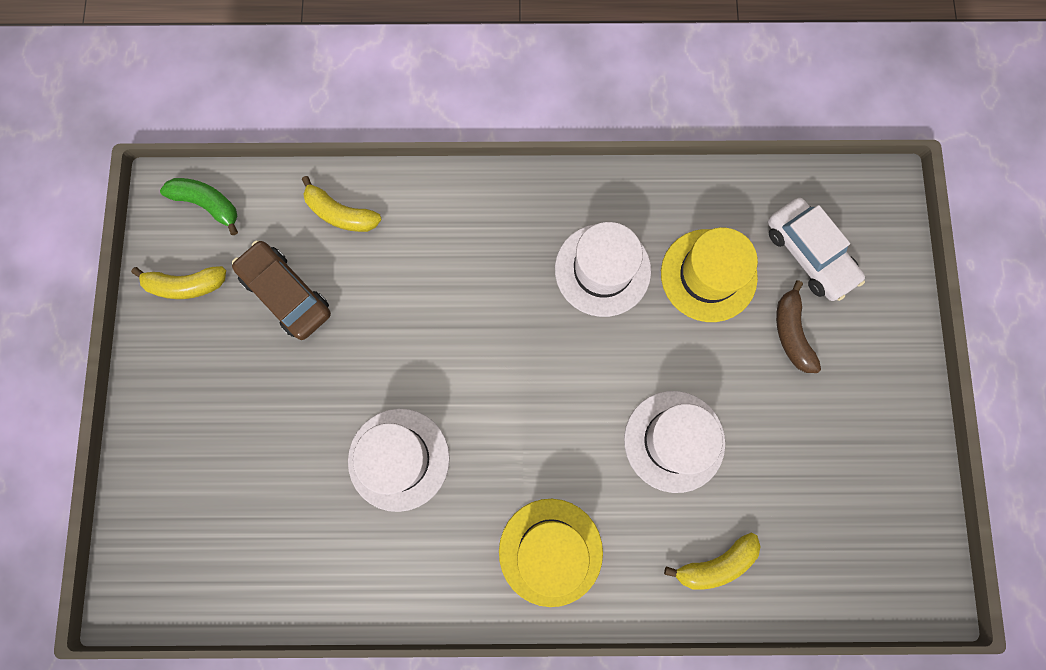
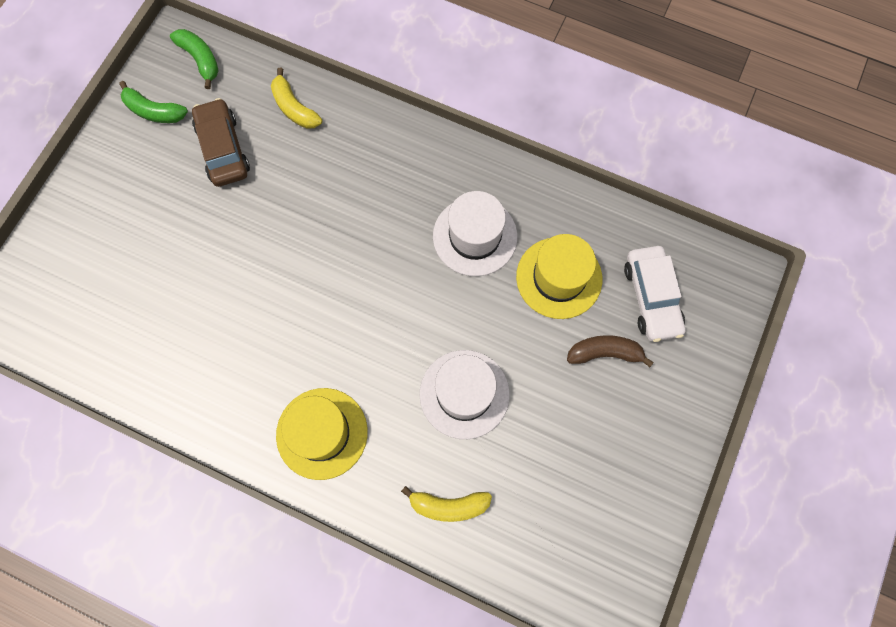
camera: 25 degrees right, 5 degrees down
yellow banana [131,266,226,299] -> green banana [119,81,188,123]
white hat [348,409,450,512] -> none
brown banana [776,281,821,373] -> brown banana turned 75 degrees clockwise [567,335,654,367]

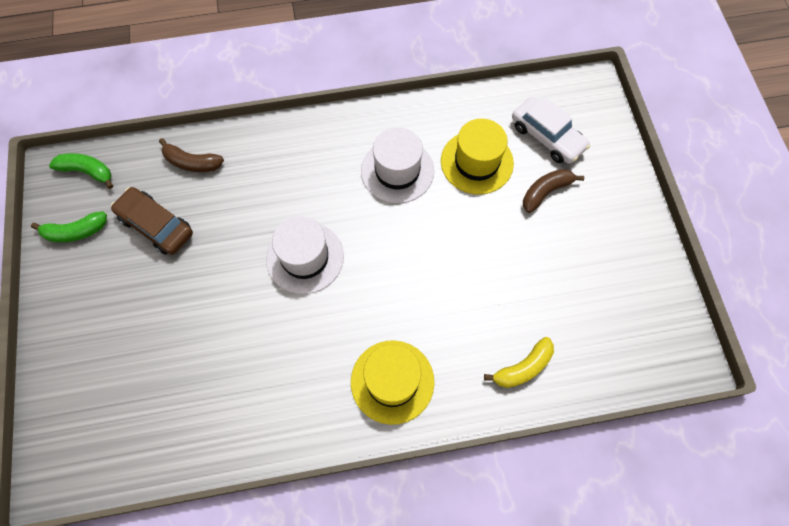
camera: 35 degrees left, 5 degrees down
yellow banana [271,68,322,129] -> brown banana [159,138,224,172]
white hat [420,350,510,439] -> white hat moved to [266,216,344,294]

